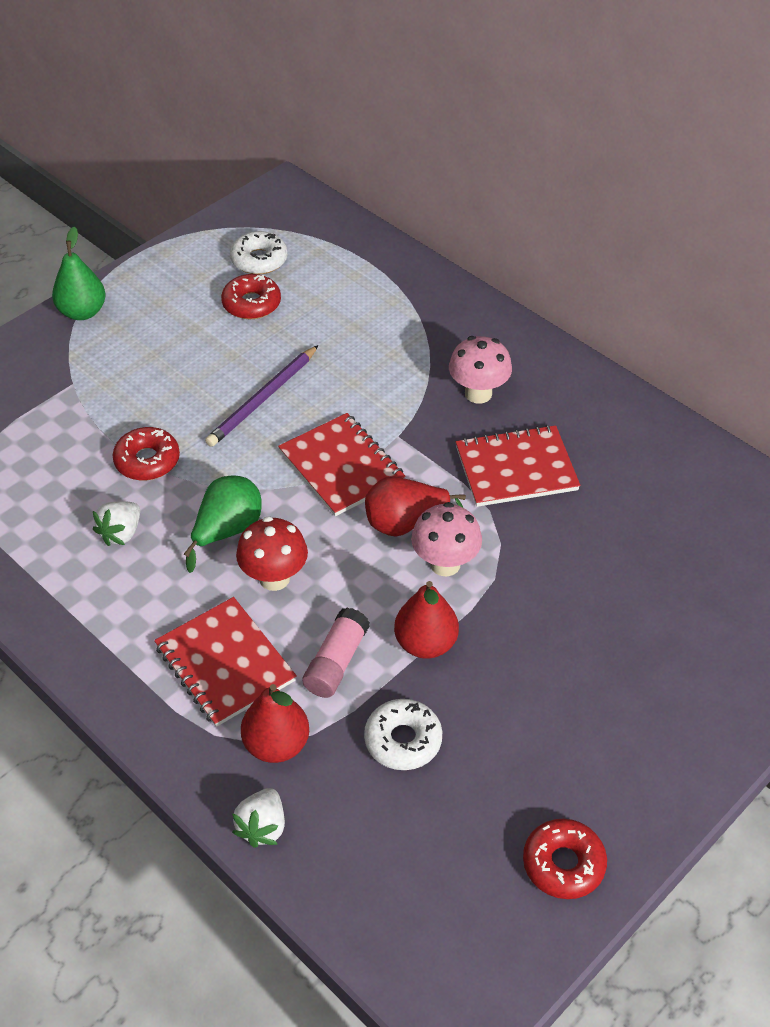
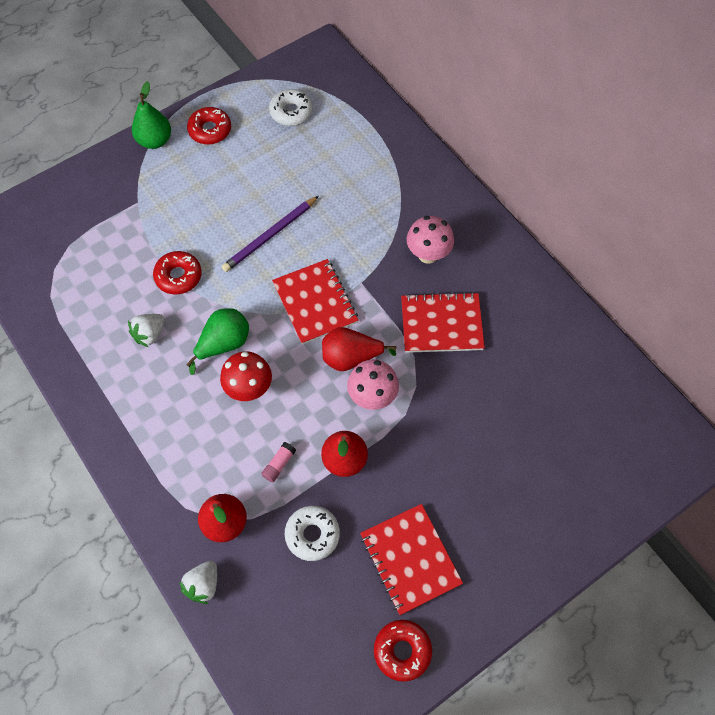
camera: 10 degrees right, 15 degrees up
red notebook [154,597,297,727] -> red notebook moved to [360,504,463,615]
red donut [221,274,281,319] -> red donut moved to [187,107,231,145]
pink glue stick [302,607,370,698] -> pink glue stick [261,442,296,482], size x0.62

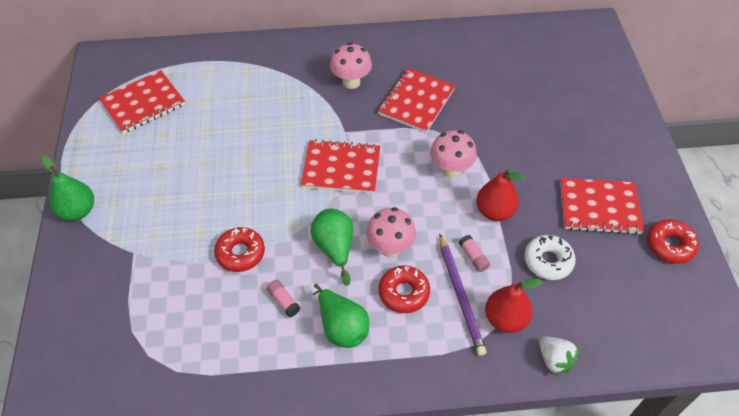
camera: 60 degrees left, 10 degrees down
white strawberry [128,314,164,347] -> pink glue stick [267,280,300,317]
red donut [187,107,231,145] -> red donut moved to [379,266,430,313]
red mushroom [220,351,272,401] -> pink mushroom [366,207,416,257]
purple pencil [222,196,319,272] -> purple pencil moved to [439,234,487,356]
white donut [269,89,312,126] -> red notebook [99,70,185,134]
red pear [322,327,397,371] -> none
none -> green pear [313,284,369,348]

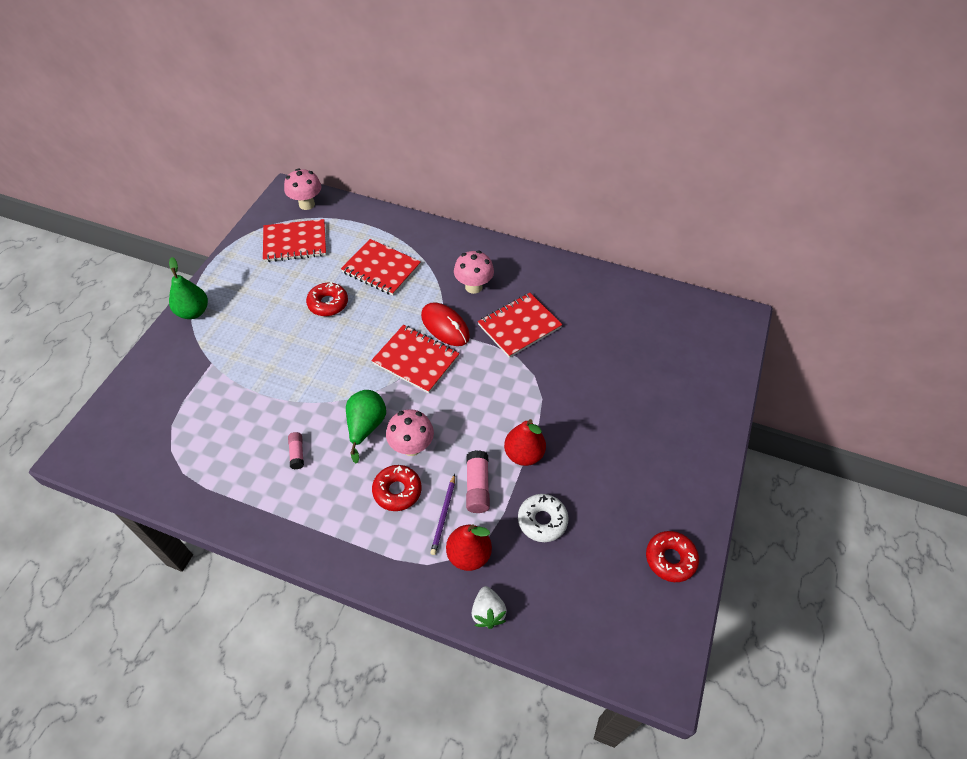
camera: 25 degrees right, 0 degrees up
red donut [214,227,265,272] -> red donut moved to [306,282,348,316]
green pear [313,284,369,348] -> none
pink mushroom [430,130,477,178] -> pink mushroom moved to [284,168,322,210]
purple pencil [439,234,487,356] -> purple pencil [430,474,455,555], size x0.65
pink glue stick [459,235,490,272] -> pink glue stick [466,450,490,513], size x1.61
red notebook [560,178,644,235] -> red notebook moved to [341,239,421,296]
none -> red mouse [421,302,470,346]

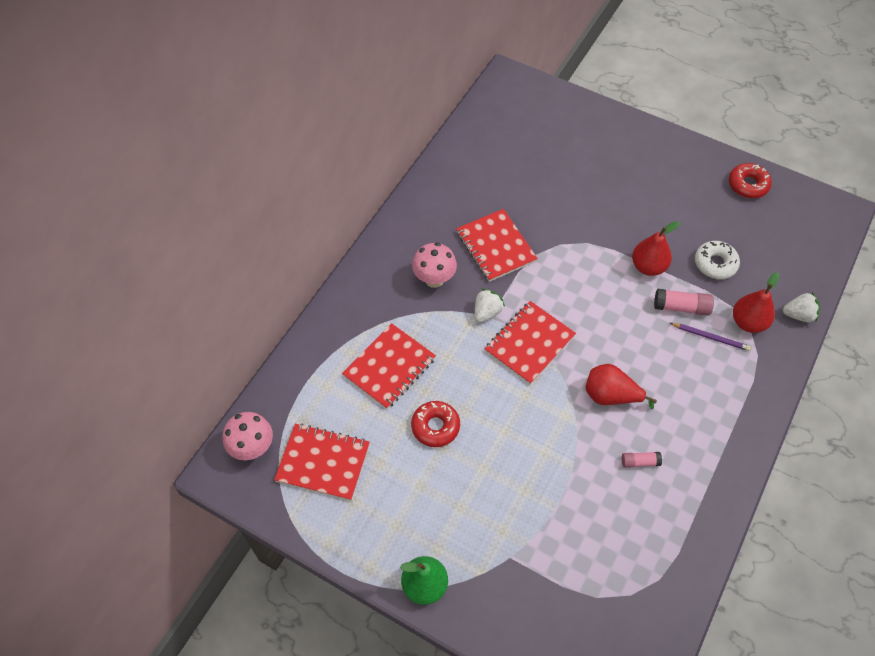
camera: 80 degrees left, 5 degrees up
red notebook [263,219,326,262] -> red notebook turned 75 degrees counterclockwise [274,423,370,501]
green pear [346,390,386,463] -> red pear [585,364,657,409]
red donut [372,465,422,511] -> none
pink mushroom [386,409,434,456] -> none
red mouse [421,302,470,346] -> white strawberry [475,288,505,323]

